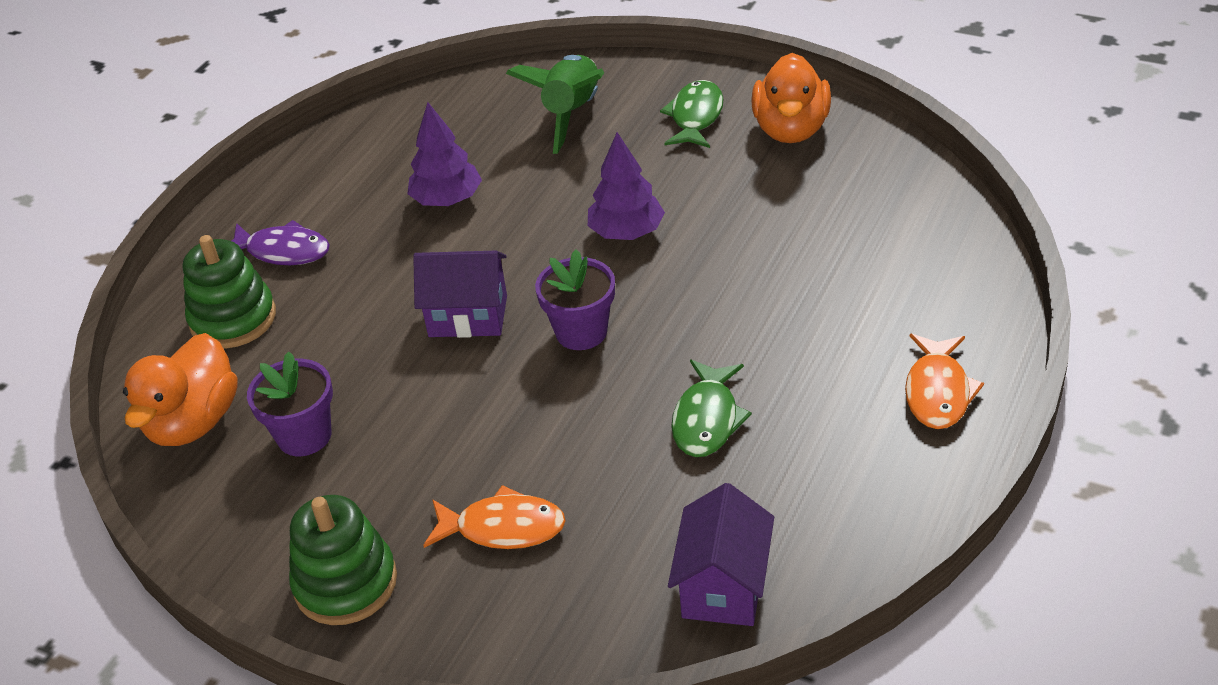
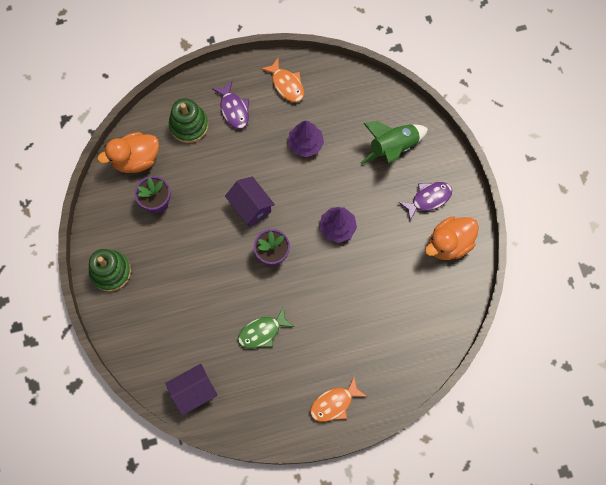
camera: 45 degrees right, 30 degrees up
orange fish [423,485,566,549] -> orange fish moved to [261,58,304,102]
green fish [660,80,723,148] -> purple fish [398,182,452,221]

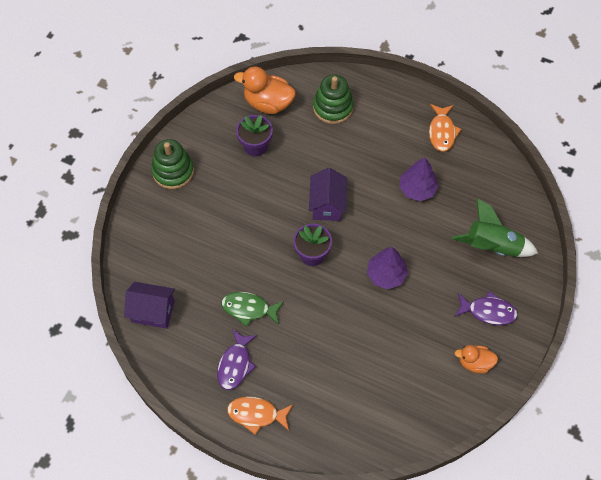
camera: 40 degrees right, 10 degrees down
purple fish [212,81,249,129] -> purple fish moved to [217,329,257,390]
orange duck [425,216,479,260] -> orange duck [455,345,498,374], size x0.61

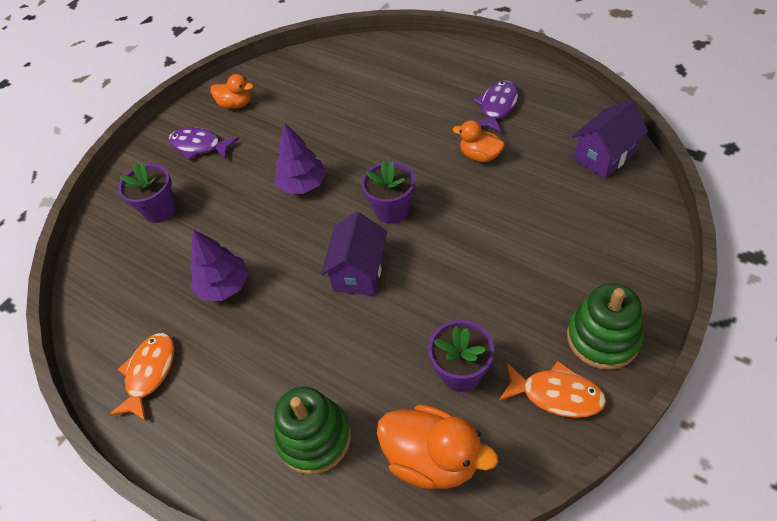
camera: 165 degrees left, 10 degrees down
purple house [124,282,175,329] -> purple house turned 60 degrees counterclockwise [572,100,648,178]
green fish [221,292,284,327] -> orange duck [453,120,505,162]
orange fish [227,396,293,435] -> orange fish moved to [499,361,606,418]
green rocket [452,198,538,257] -> purple flower pot [118,163,176,223]

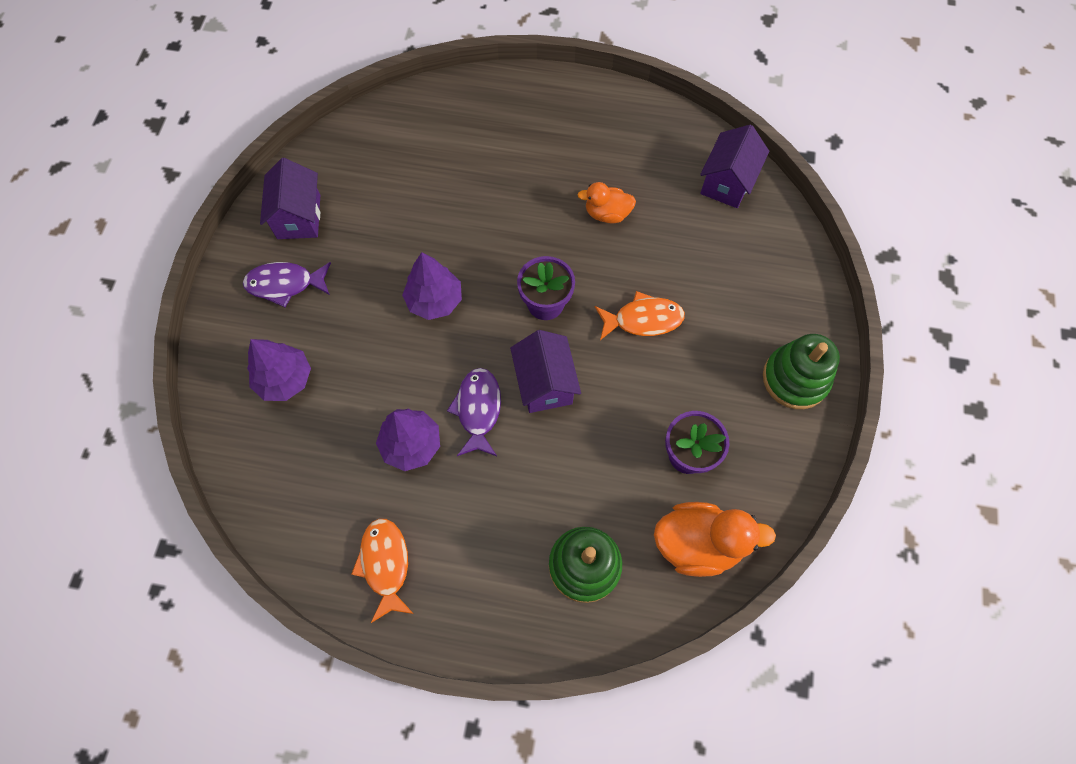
camera: 30 degrees left, 15 degrees up
purple flower pot [118,163,176,223] -> purple tree [247,339,311,401]
orange duck [210,74,253,109] -> purple house [260,158,320,239]
purple fish [474,81,519,134] -> purple fish moved to [447,368,501,456]
orange fish [499,361,606,418] -> orange fish moved to [595,291,685,340]

